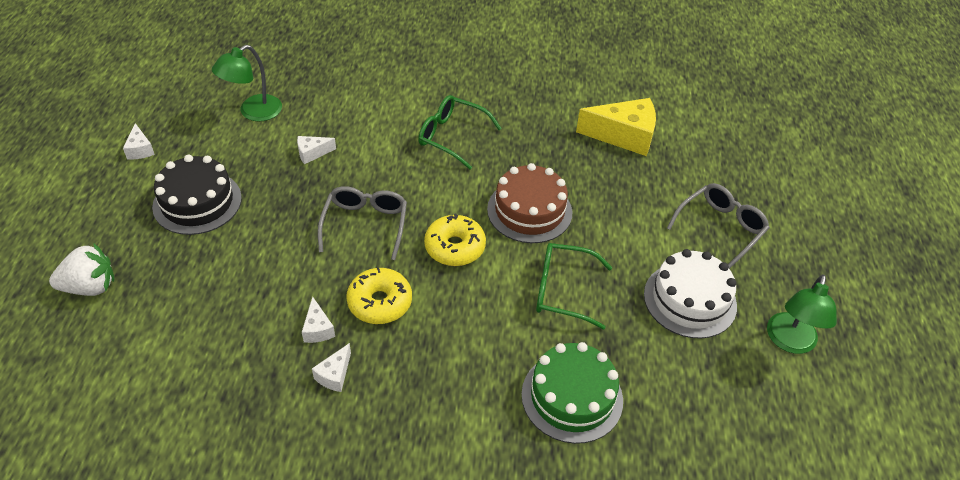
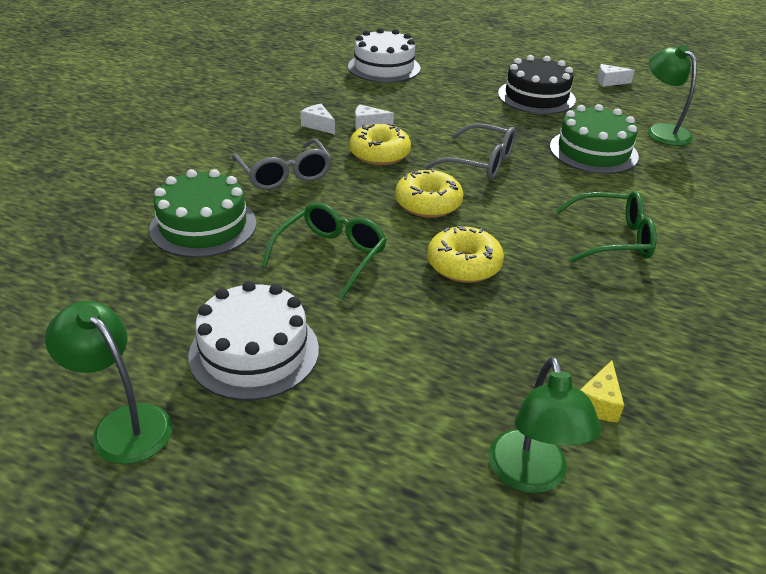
camera: 110 degrees right, 10 degrees down
white strawberry [49,244,114,296] -> none
white cheese [297,136,336,164] -> green cake [550,104,639,174]
green glasses [418,95,502,169] -> green glasses turned 45 degrees clockwise [556,191,657,262]
brown cake [487,163,572,243] -> yellow donut [427,226,504,283]
yellow cheese [576,98,656,156] -> yellow cheese [580,360,624,422], size x0.48
grey glasses [667,183,770,269] -> grey glasses moved to [232,139,331,190]
none -> white cake [348,28,420,83]
none -> green lamp [488,357,601,493]

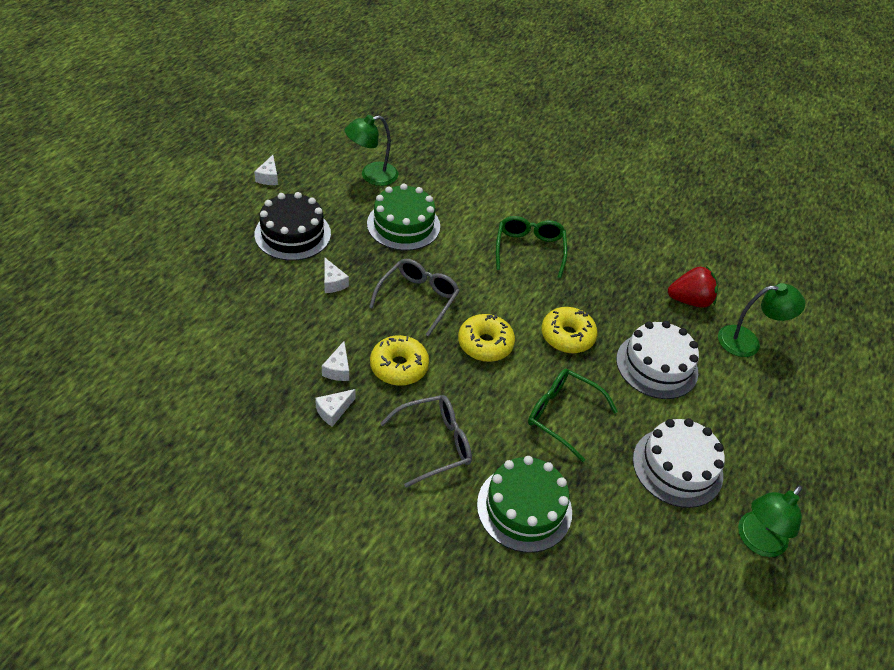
camera: 90 degrees left, 10 degrees up
white cake [348,28,420,83] -> white cake moved to [616,321,699,399]
yellow cheese [580,360,624,422] -> red strawberry [668,266,718,308]
none -> white cheese [324,258,349,293]

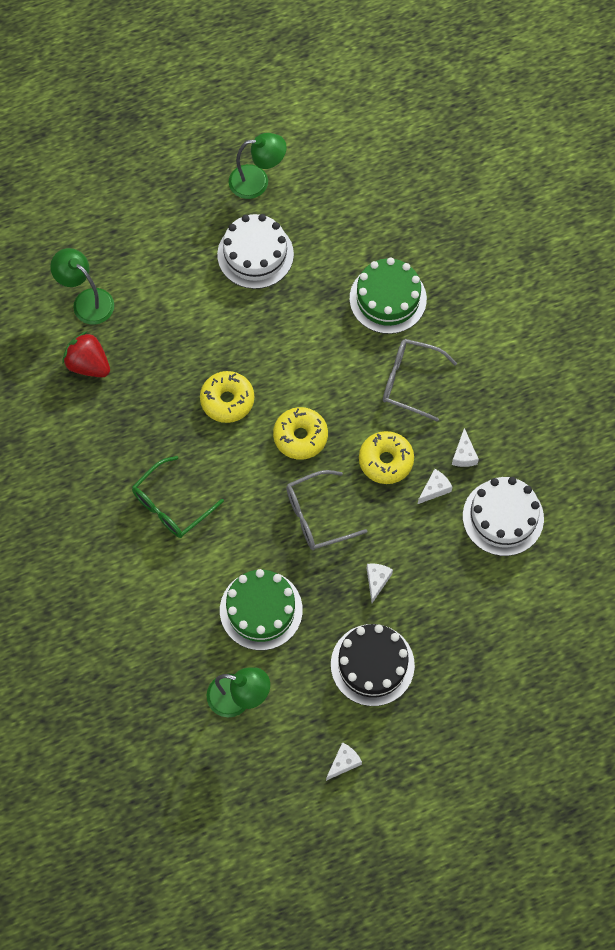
camera: 135 degrees left, 20 degrees up
white cheese [315,389,355,427] -> white cheese turned 90 degrees clockwise [452,428,479,467]
green glasses [528,369,618,462] -> none
white cake [616,321,699,399] -> white cake moved to [463,477,544,556]

